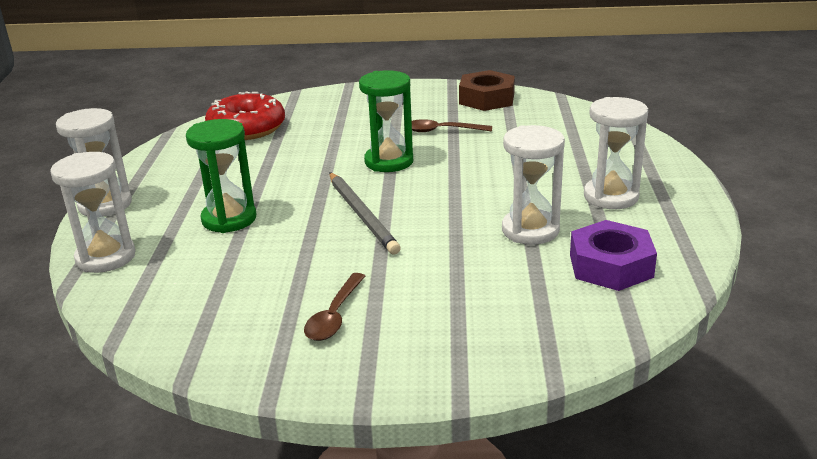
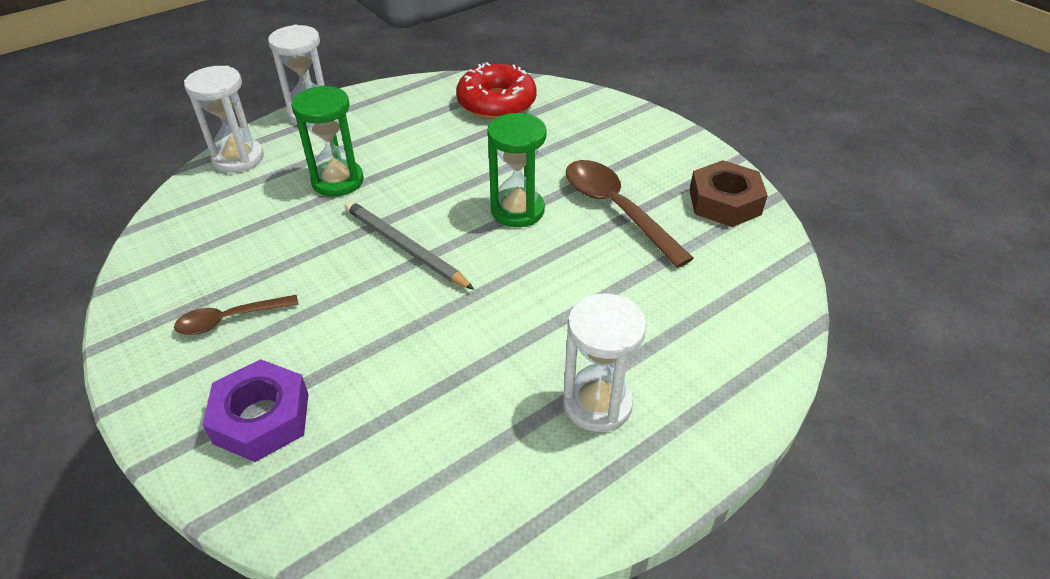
camera: 50 degrees right, 15 degrees up
grey pencil [329,172,401,255] -> grey pencil turned 105 degrees clockwise [345,200,474,290]
brown spoon [412,119,492,132] -> brown spoon [566,160,694,268], size x1.71
white hourglass [502,125,565,245] -> none
purple nut [570,220,657,291] -> purple nut moved to [203,359,309,462]

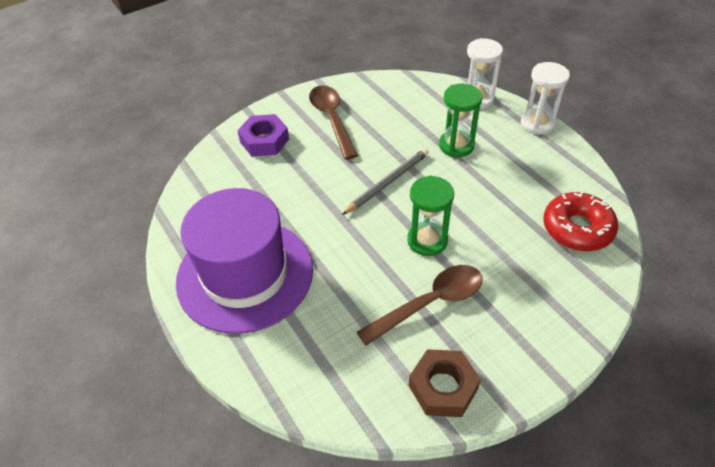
camera: 95 degrees right, 5 degrees up
brown spoon [174,295,299,335] -> brown spoon [309,85,358,160], size x1.71
white hourglass [563,293,647,432] -> purple hat [176,188,313,334]

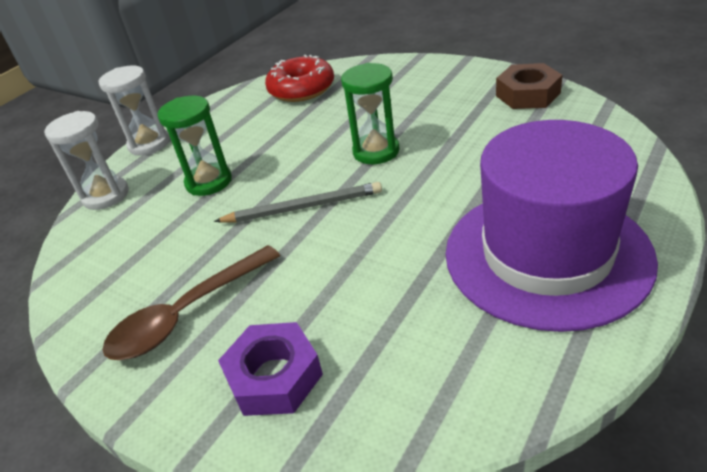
camera: 110 degrees left, 10 degrees down
grey pencil [342,149,429,215] -> grey pencil turned 150 degrees clockwise [214,182,382,222]
brown spoon [357,265,483,346] -> none

